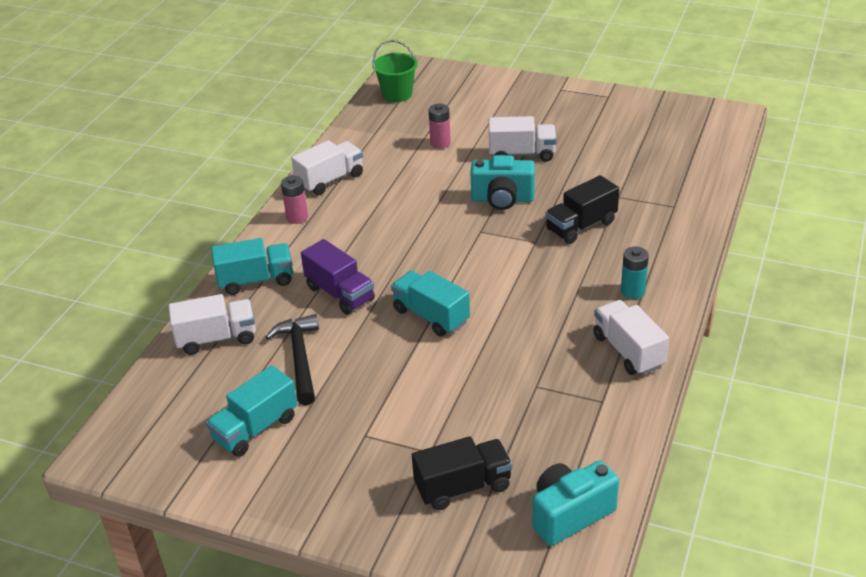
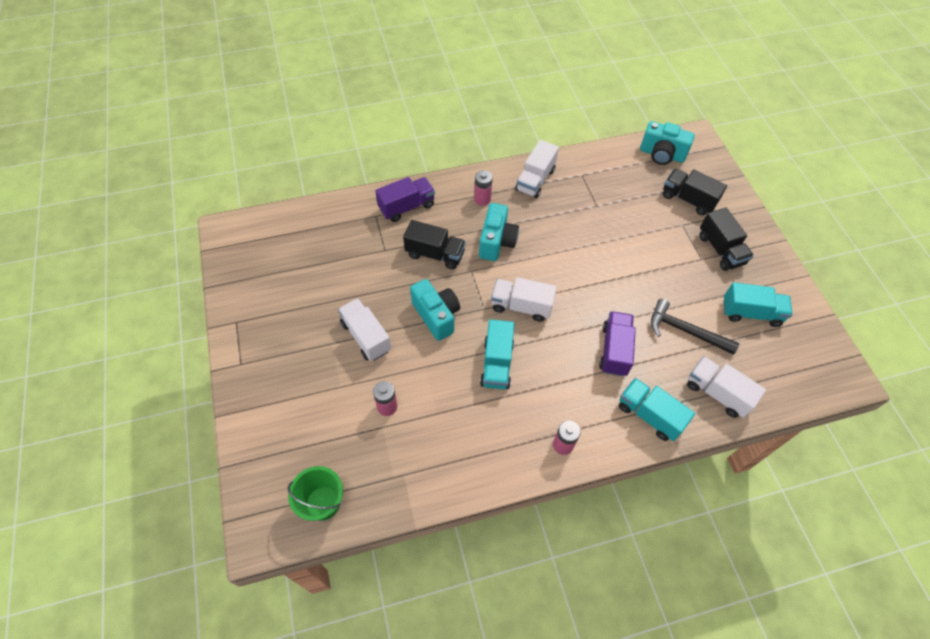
camera: 130 degrees left, 20 degrees up
black hammer [266,314,319,405] -> black hammer turned 75 degrees clockwise [651,299,739,355]
white truck [291,140,363,195] -> white truck moved to [491,277,557,322]
turquoise truck [391,271,470,337] -> turquoise truck moved to [480,319,514,390]
turquoise battery [621,247,649,299] -> pink battery [474,170,493,206]
none -> purple truck [375,177,435,222]
none -> turquoise camera [479,203,519,261]
none -> black truck [700,208,754,271]

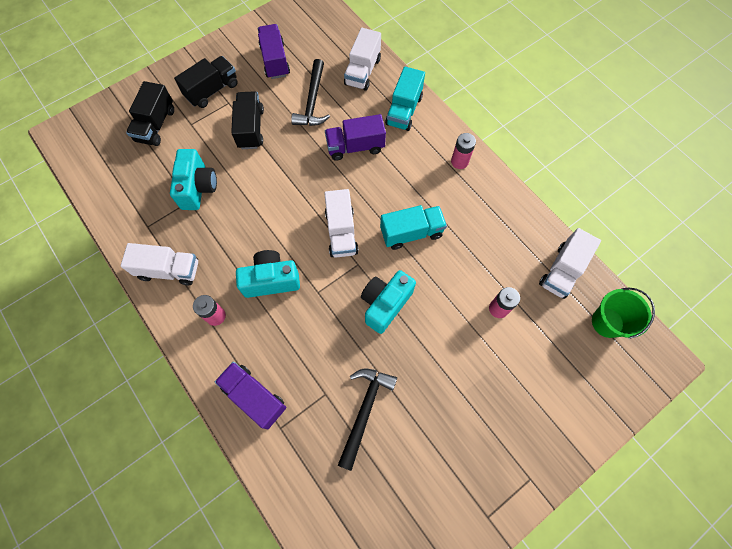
camera: 110 degrees left, 10 degrees up
white truck [338,298,391,361] -> white truck moved to [539,228,601,299]
black truck [403,220,466,270] -> black truck moved to [231,91,264,149]
turquoise camera [640,121,695,165] -> turquoise camera moved to [170,149,217,210]
turquoise truck [723,282,793,327] -> purple truck [258,24,290,79]
none -> black hammer [338,369,397,471]

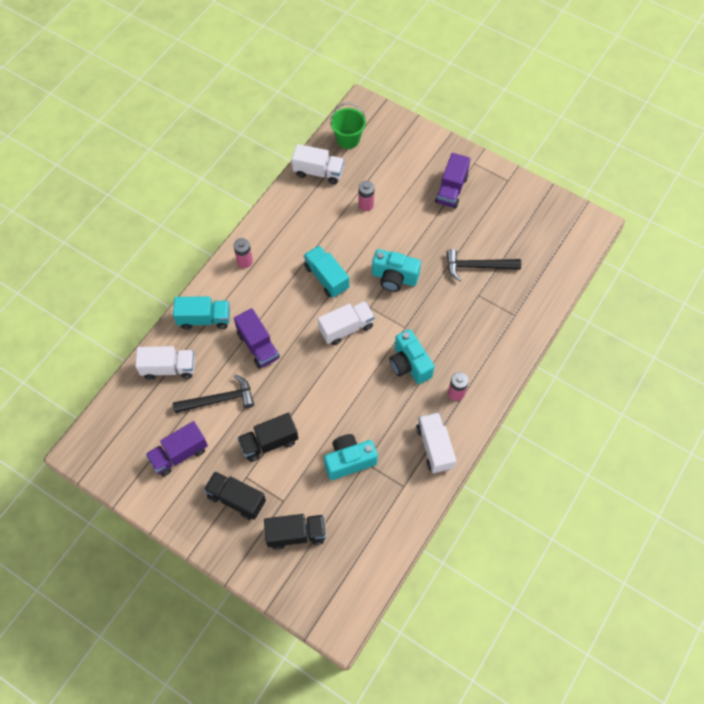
camera: 110 degrees left, 5 degrees down
purple truck [215,362,286,429] -> purple truck moved to [435,153,471,209]

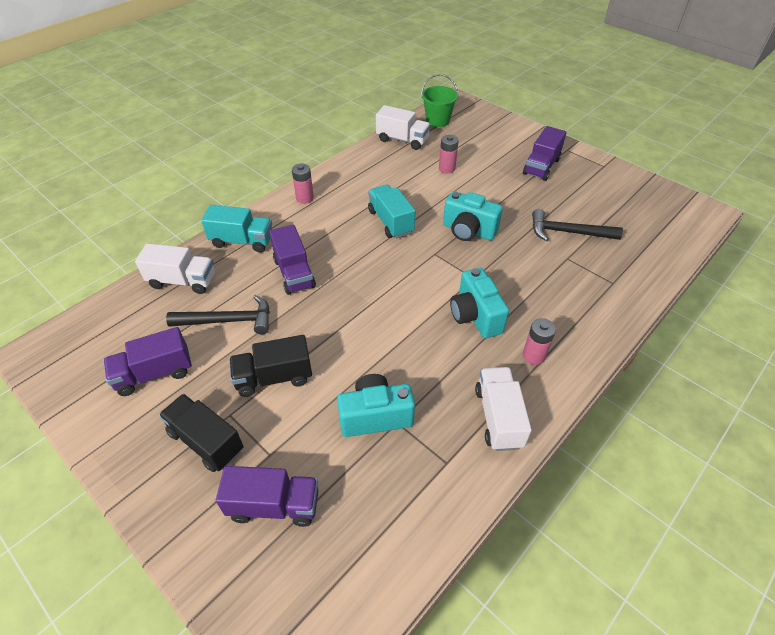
camera: 10 degrees right, 15 degrees down
black truck [264,514,326,550] -> purple truck [216,466,319,527]
white truck [318,301,375,345] -> none

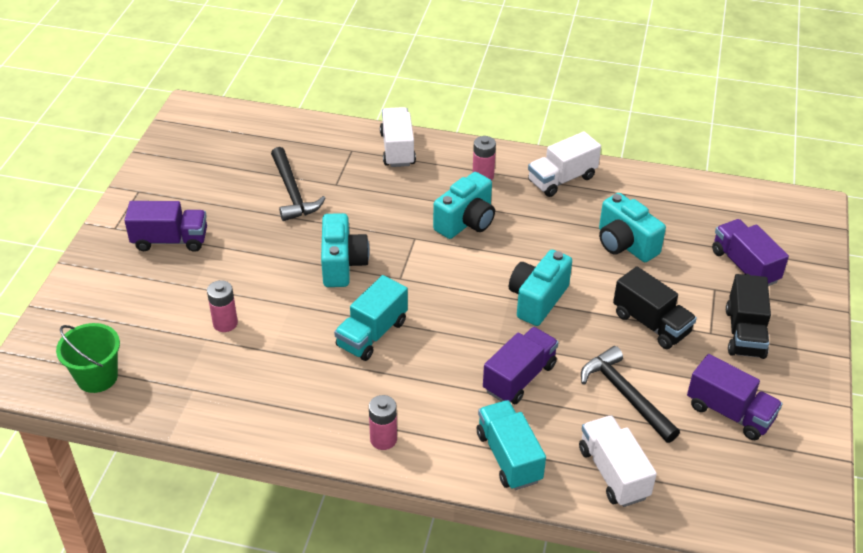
camera: 120 degrees left, 5 degrees down
white truck [376,105,430,150] -> white truck moved to [380,107,416,167]
none -> turquoise camera [509,250,572,326]

